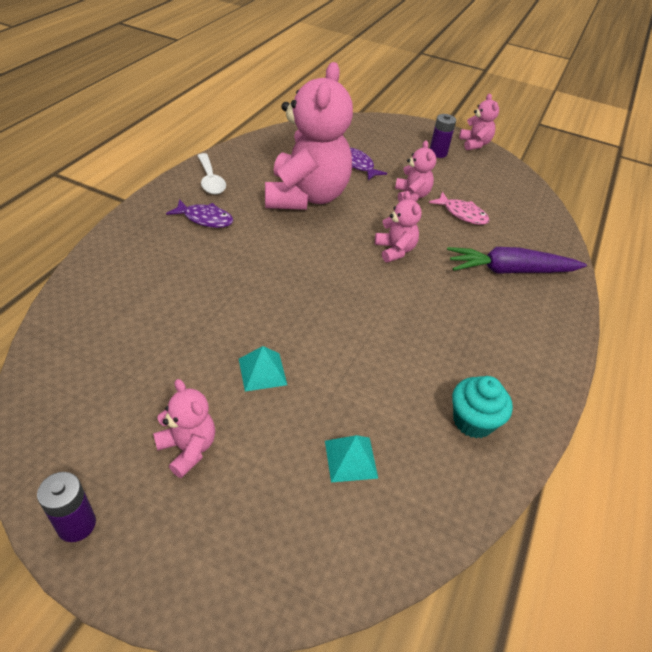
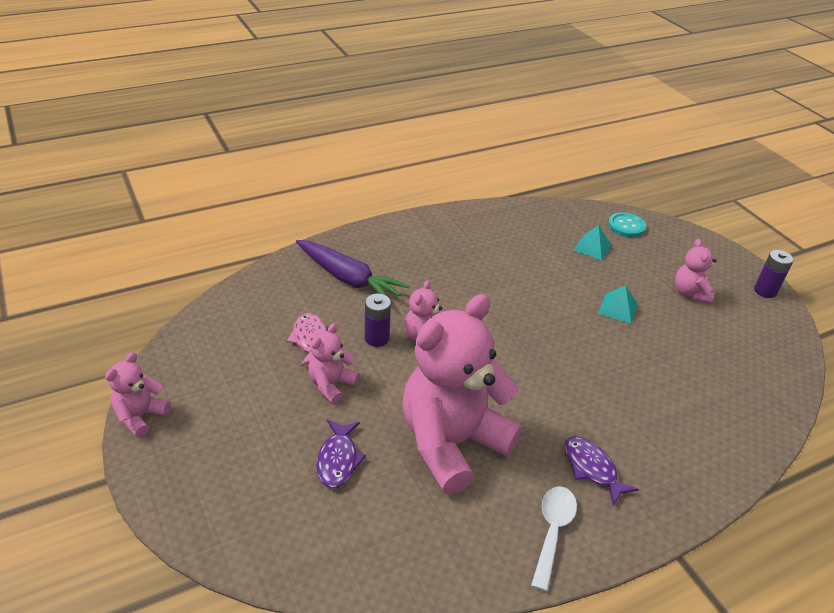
camera: 140 degrees left, 5 degrees down
purple battery [430,114,456,158] -> purple battery moved to [365,294,391,347]
turquoise cupcake [452,376,513,438] -> none
none -> turquoise button [608,212,646,237]

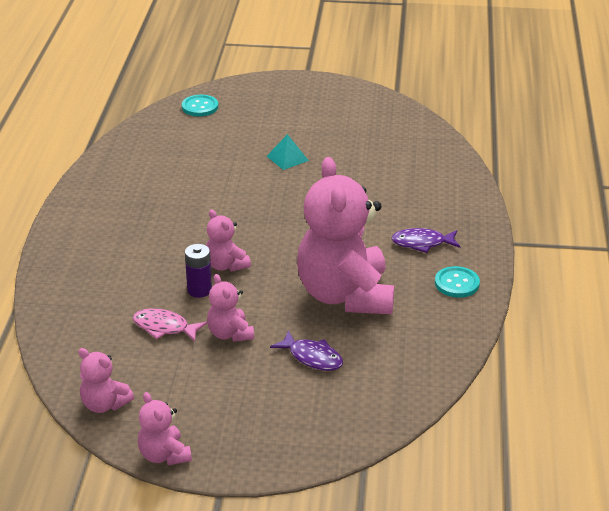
camera: 55 degrees left, 5 degrees down
purple carrot [296,240,409,296] -> none
white spoon [531,486,577,592] -> turquoise button [435,266,480,298]
turquoise pyramid [574,225,612,261] -> none
pink teddy bear [675,239,717,304] -> pink teddy bear moved to [78,348,134,413]
purple battery [754,250,794,298] -> none

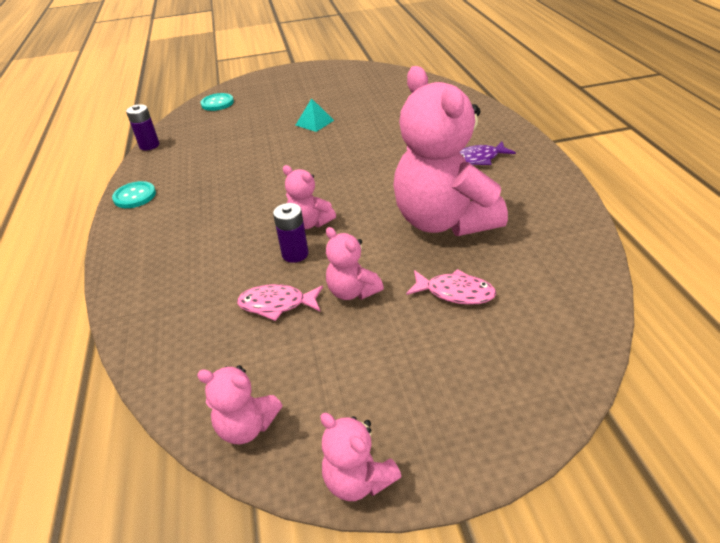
camera: 15 degrees left, 5 degrees up
purple fish [270,330,343,371] -> pink fish [406,269,496,305]
turquoise button [435,266,480,298] -> turquoise button moved to [112,181,156,208]
none -> purple battery [126,105,159,150]

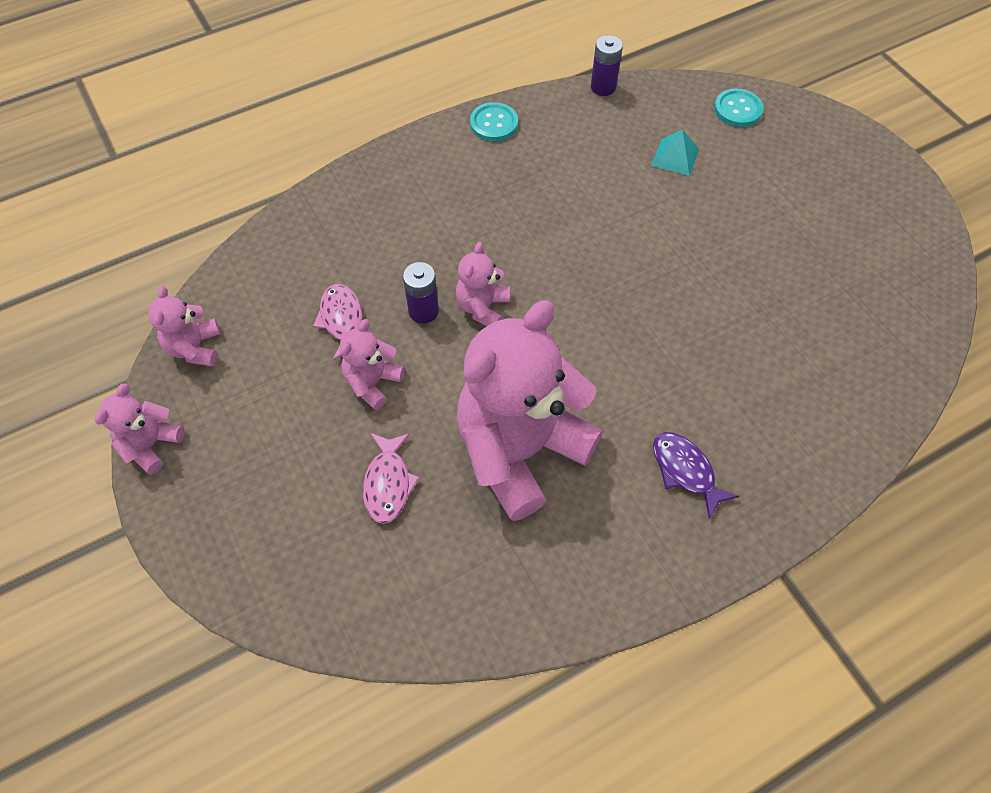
camera: 70 degrees right, 20 degrees up
turquoise pyramid [296,98,334,132] -> turquoise pyramid moved to [651,130,699,176]

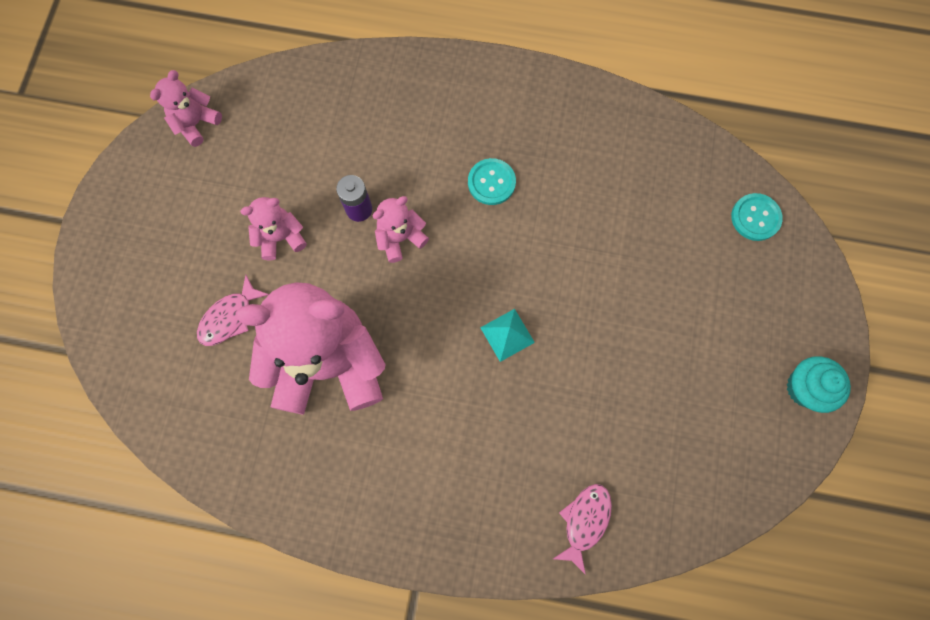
camera: 40 degrees right, 15 degrees up
pink teddy bear [95,383,185,475] -> none
pink fish [313,284,362,361] -> pink fish moved to [553,484,612,575]
turquoise button [470,102,518,141] -> turquoise button moved to [468,158,516,205]
purple battery [591,35,623,96] -> none
turquoise pyramid [651,130,699,176] -> turquoise pyramid moved to [480,309,535,362]
purple fish [653,432,739,519] -> none
none -> turquoise cupcake [786,356,851,413]

